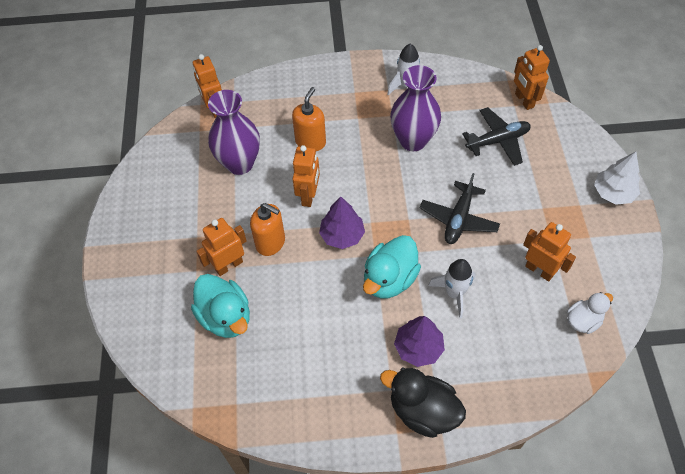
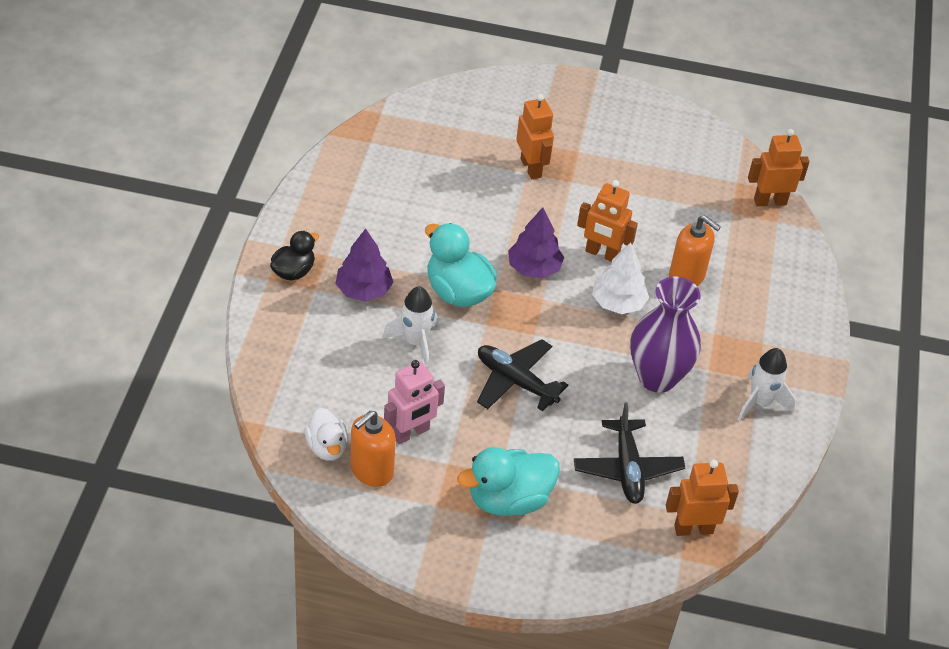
camera: 100 degrees right, 10 degrees down
turquoise duck [191,274,250,338] -> turquoise duck moved to [457,447,560,516]
purple vase [208,90,260,175] -> none
orange soap dispenser [250,203,285,256] -> orange soap dispenser moved to [350,411,396,487]
black duck [380,368,466,438] -> black duck [270,231,319,280], size x0.62
orange robot [523,222,576,281] -> pink robot [384,360,445,444]
white tree [594,151,640,205] -> white tree moved to [592,242,649,314]

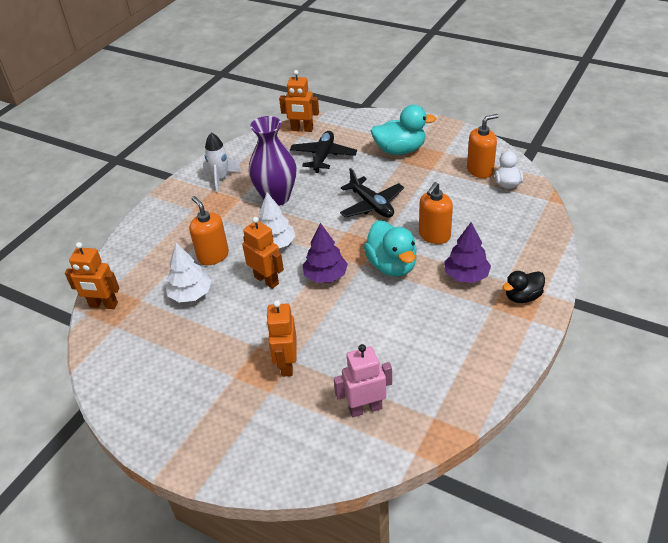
camera: 155 degrees left, 5 degrees down
white rocket [382,286,438,367] -> orange soap dispenser [419,182,453,244]
pink robot [384,360,445,444] -> pink robot moved to [334,344,392,417]
none -> white tree [166,243,212,303]

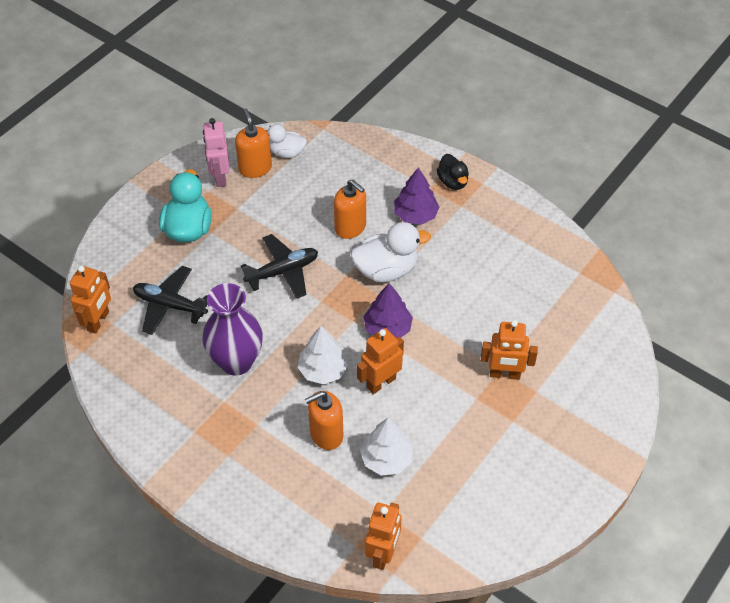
camera: 85 degrees left, 10 degrees up
white rocket [203,133,241,192] -> none
pink robot [334,344,392,417] -> pink robot moved to [203,118,230,187]
turquoise duck [364,220,417,277] -> white duck [351,222,431,282]

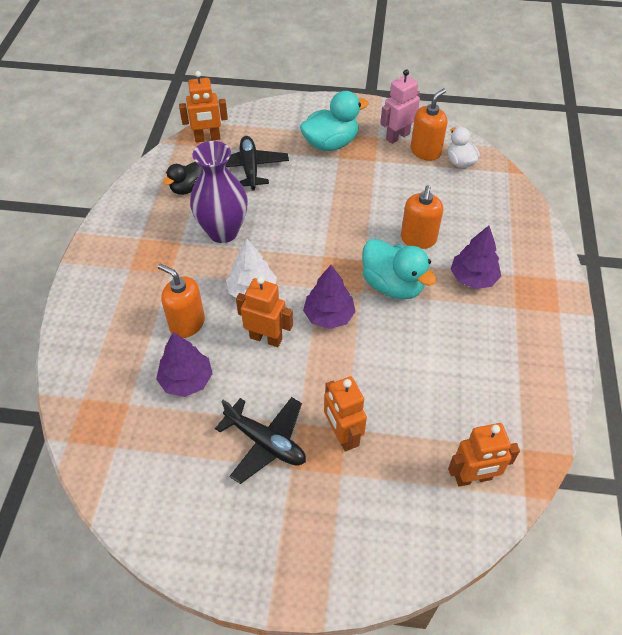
camera: 60 degrees right, 0 degrees up
black plane [241,234,318,299] -> black plane moved to [215,397,306,484]
white duck [351,222,431,282] -> turquoise duck [362,239,437,300]
white tree [360,418,413,476] -> purple tree [156,332,213,397]
orange robot [365,503,402,570] -> orange robot moved to [448,423,520,487]
black duck [437,154,469,190] -> black duck moved to [164,162,202,195]

